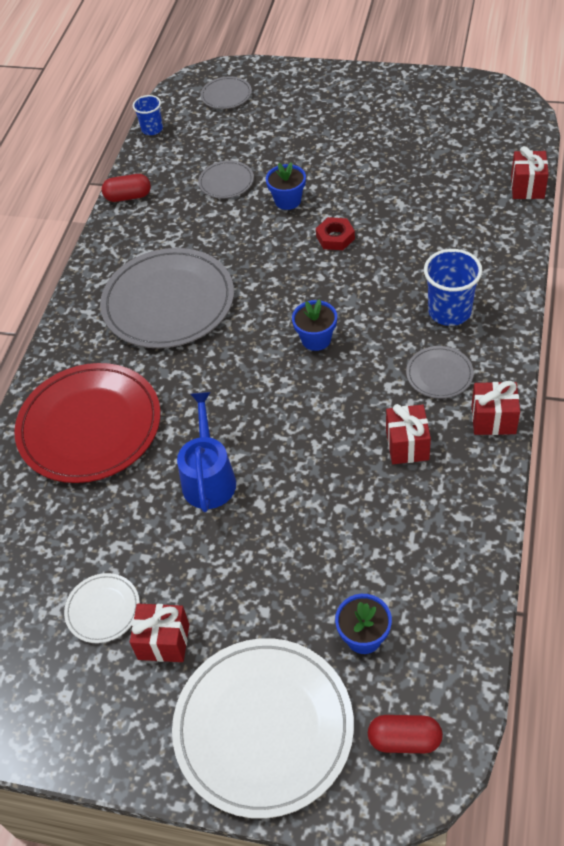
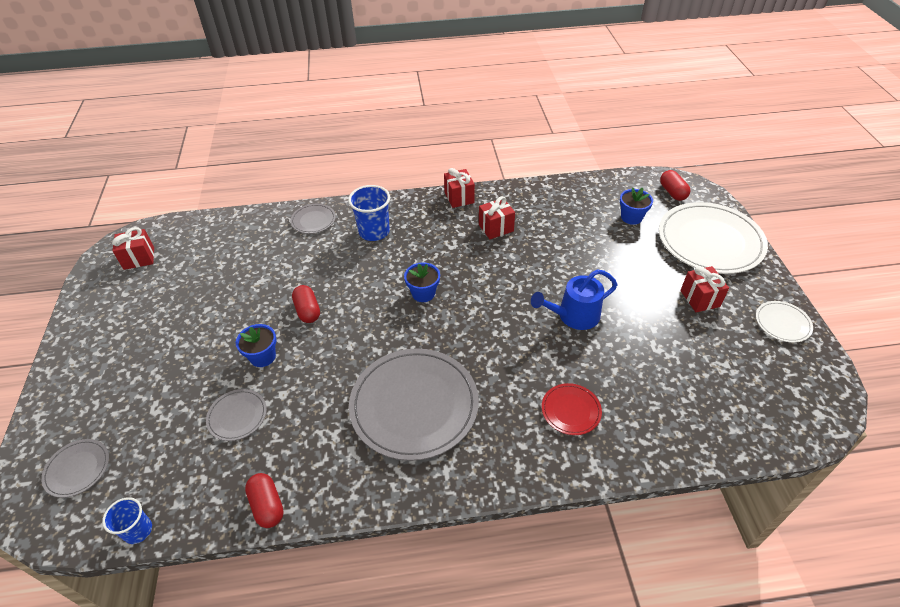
camera: 115 degrees left, 5 degrees down
red plate [14,363,161,483] -> red plate [542,383,602,435], size x0.46
white plate [64,573,140,643] -> white plate moved to [756,301,813,343]
red nut [316,217,355,250] -> red capsule [292,285,320,323]
grey plate [406,346,474,399] -> grey plate moved to [290,204,336,234]
red gift [511,146,549,199] -> red gift moved to [112,227,154,270]

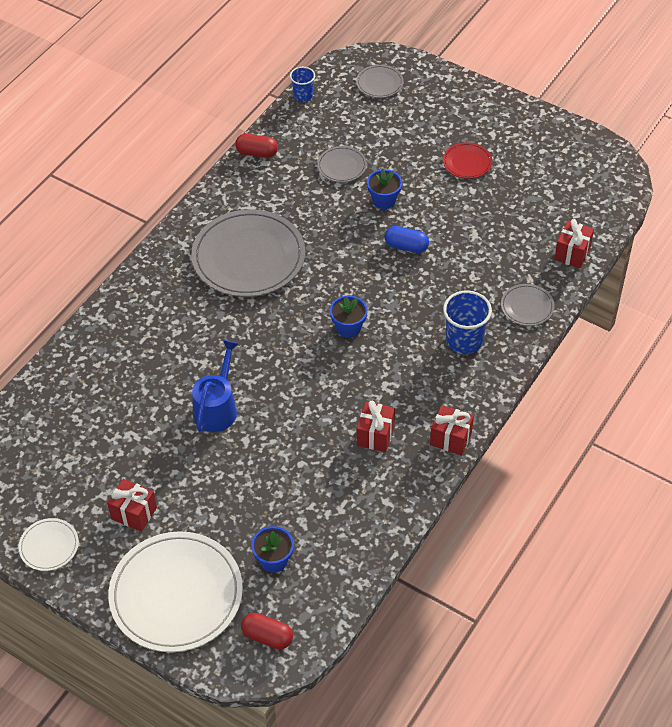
camera: 130 degrees right, 5 degrees up
red gift [112,227,154,270] -> red gift moved to [554,219,594,268]
red capsule [292,285,320,323] -> blue capsule [385,226,429,253]
red plate [542,383,602,435] -> red plate moved to [443,142,492,179]

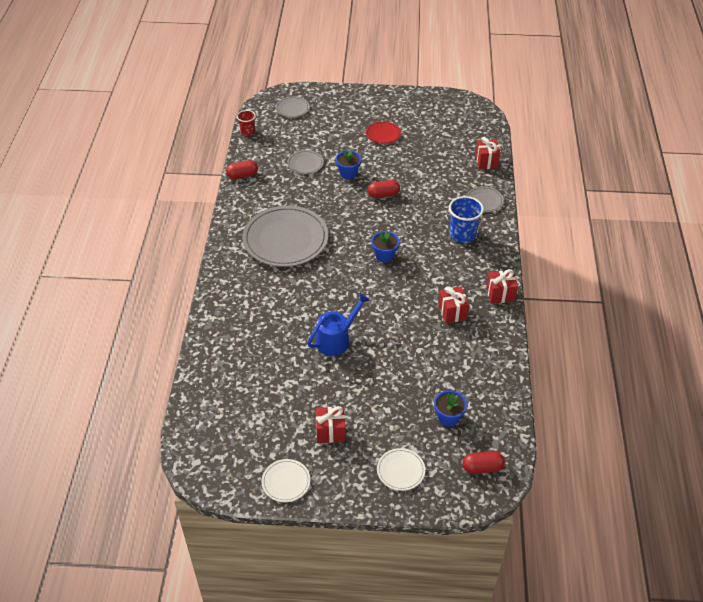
camera: 30 degrees left, 5 degrees down
white plate [108,531,243,652] -> white plate [377,448,425,491], size x0.46
blue watering can [192,340,239,432] -> blue watering can turned 60 degrees clockwise [307,293,370,356]
blue cup [290,67,315,102] -> red cup [237,110,256,136]
blue capsule [385,226,429,253] -> red capsule [368,180,400,198]

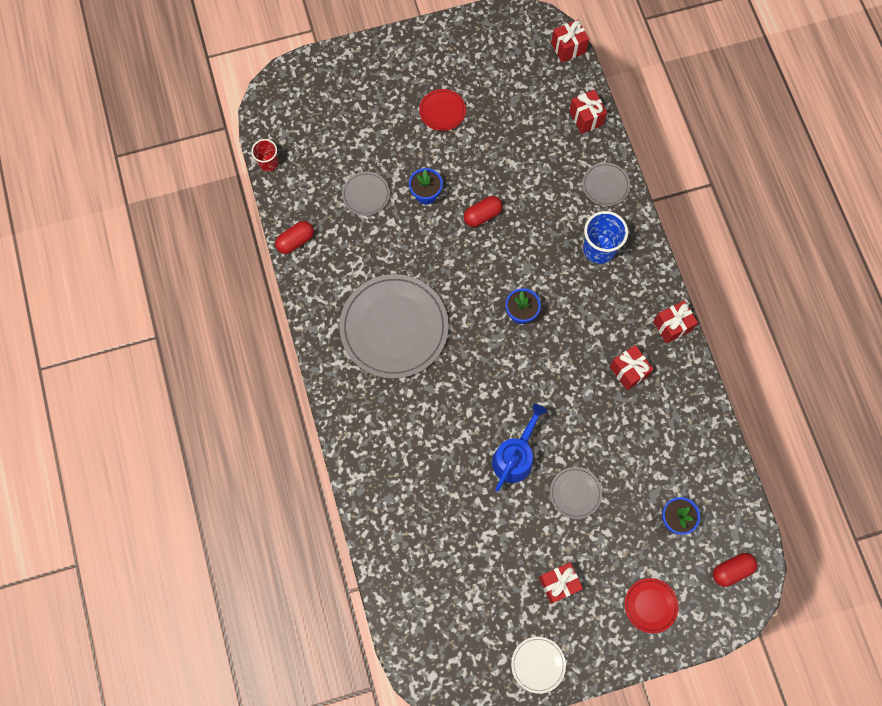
camera: 20 degrees left, 25 degrees up
grey plate [276,96,310,118] -> grey plate moved to [550,467,602,519]
white plate [377,448,425,491] -> red plate [625,578,679,633]
none -> red gift [551,20,589,62]

